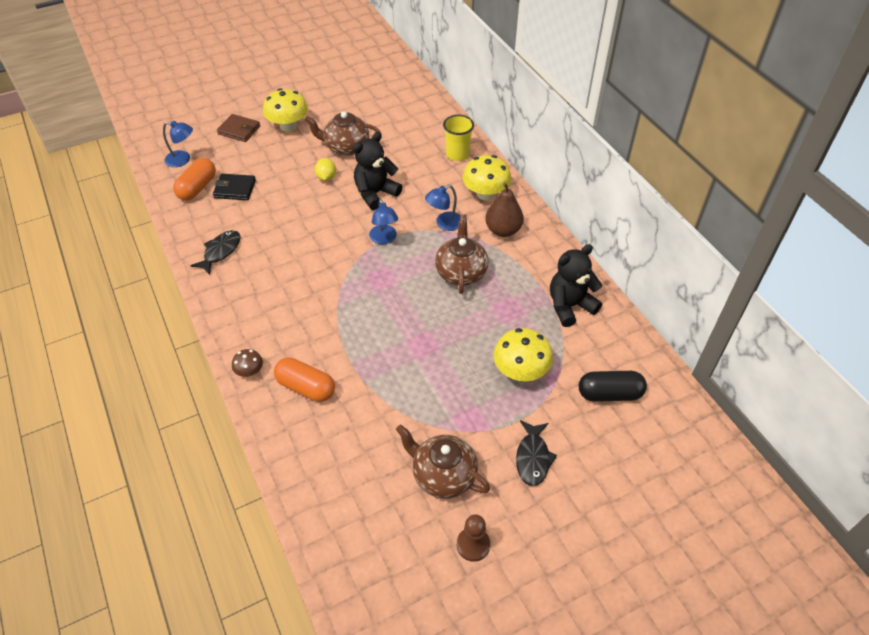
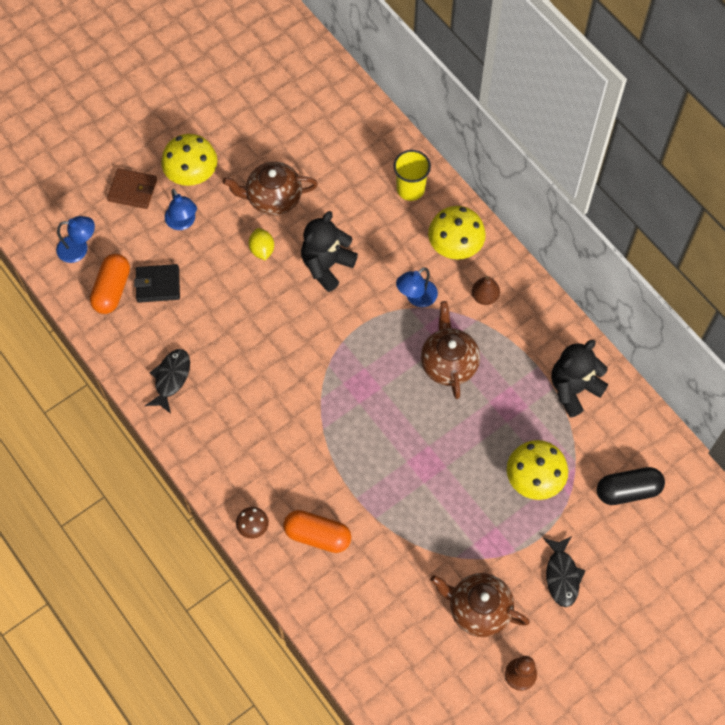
camera: 10 degrees left, 15 degrees up
blue lamp [369,198,398,245] -> blue lamp moved to [165,189,197,230]
brown pear [485,183,524,237] -> brown pear [472,276,500,305], size x0.64

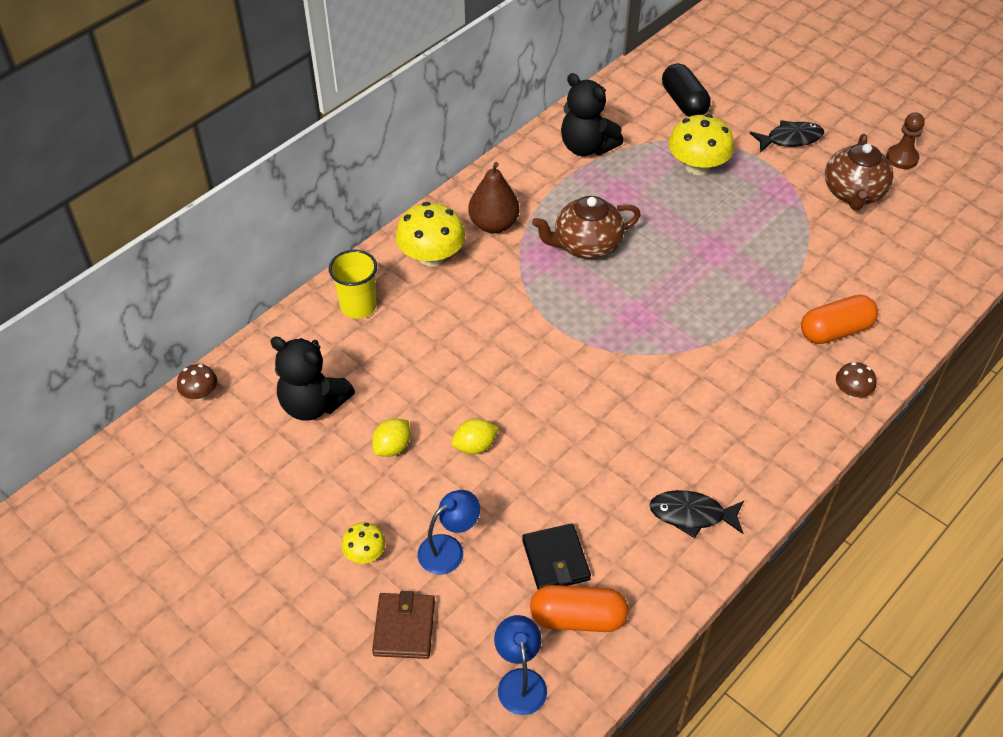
camera: 100 degrees left, 15 degrees down
yellow mushroom [161,134,217,186] -> yellow mushroom [341,522,386,564], size x0.53
brown teapot [223,162,318,215] -> yellow lemon [372,418,410,457]
orange capsule [283,510,351,553] -> orange capsule turned 60 degrees clockwise [801,295,878,344]
black teddy bear [301,211,358,292] -> black teddy bear moved to [270,336,355,421]
blue lamp [396,267,438,307] -> none
brown pear [472,276,500,305] -> brown pear [468,162,519,233], size x1.55
none -> brown mushroom [177,364,217,400]

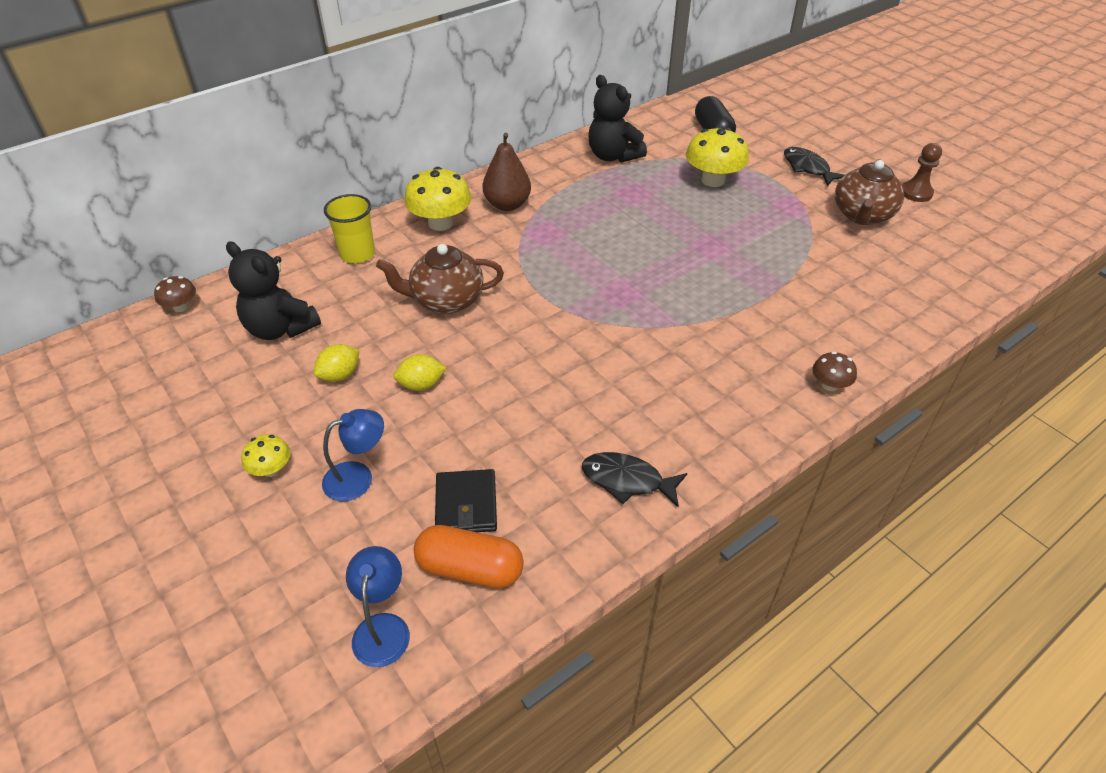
camera: 10 degrees right, 5 degrees down
brown wallet [372,591,435,659] -> none
brown teapot [532,196,641,259] -> brown teapot moved to [376,244,504,314]
black fish [750,120,824,152] -> black fish turned 120 degrees counterclockwise [784,147,844,186]
orange capsule [801,295,878,344] -> none

